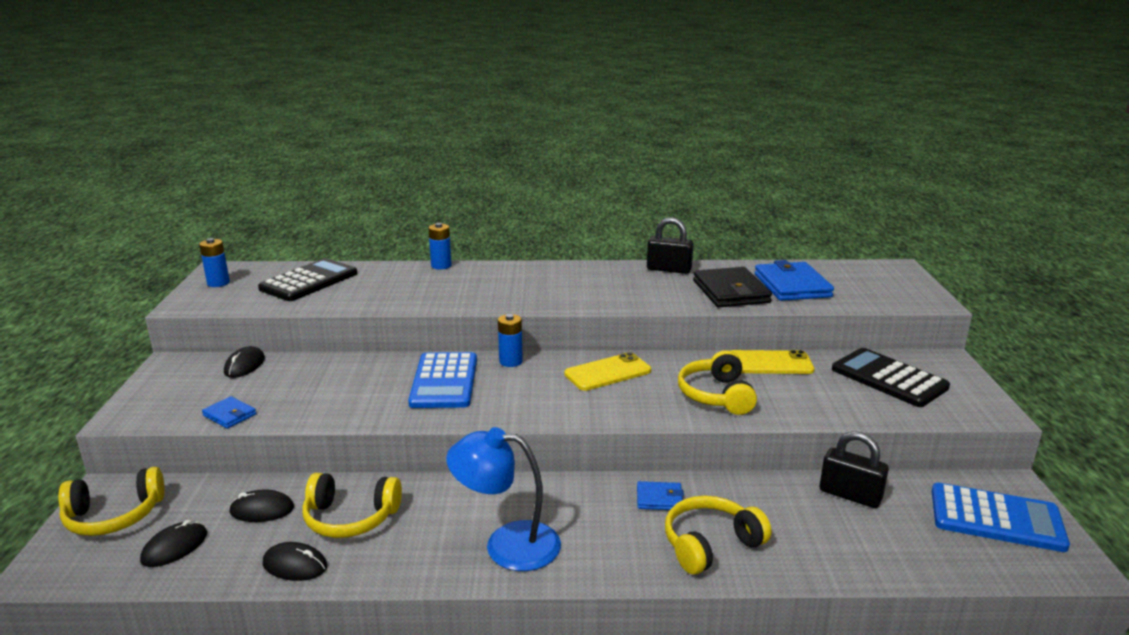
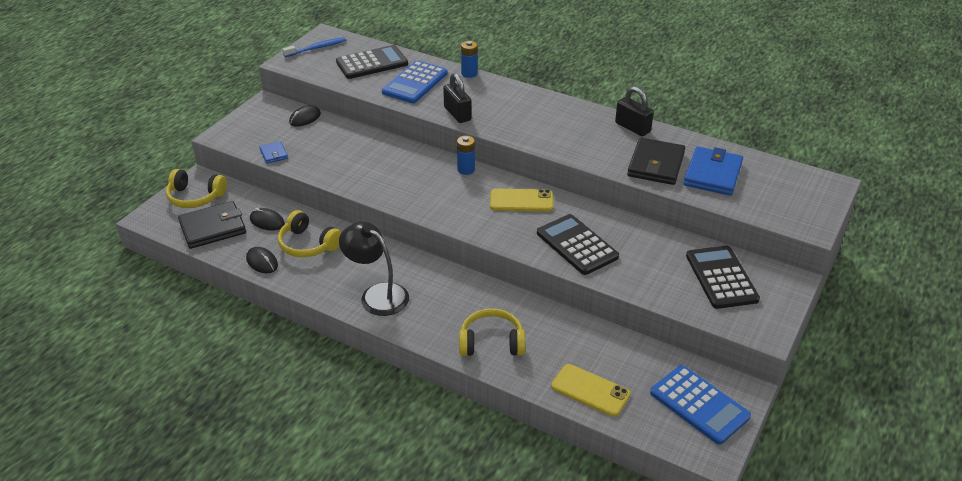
camera: 30 degrees right, 15 degrees up
black mouse [140,520,207,567] -> black wallet [178,201,246,249]
blue battery [199,238,230,287] -> blue toothbrush [283,37,346,57]
blue calculator [408,352,477,408] -> blue calculator moved to [382,60,448,103]
blue lamp [446,427,561,571] -> black lamp [339,221,409,316]
blue wallet [637,481,684,510] -> none
yellow headphones [678,350,757,415] -> black calculator [537,214,619,275]
yellow phone [731,350,815,374] -> yellow phone moved to [551,364,631,417]
black padlock [820,431,889,508] -> black padlock moved to [443,73,471,123]

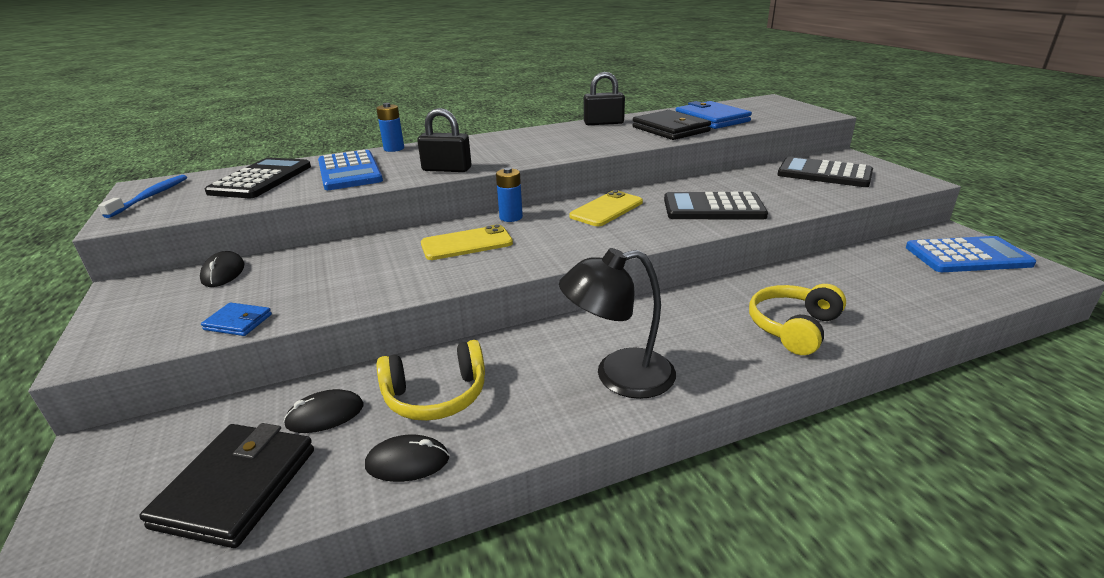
camera: 50 degrees left, 10 degrees down
yellow headphones [166,169,227,208] -> none
yellow phone [551,364,631,417] -> yellow phone moved to [421,224,513,260]

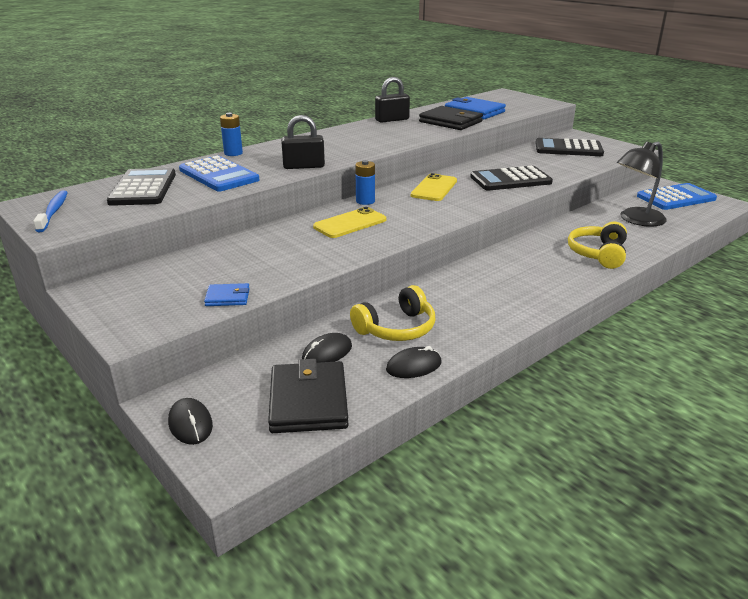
camera: 20 degrees left, 0 degrees up
black mouse [200,251,244,287] -> black mouse moved to [168,398,213,445]
black lamp [559,248,676,399] -> black lamp moved to [617,142,667,227]

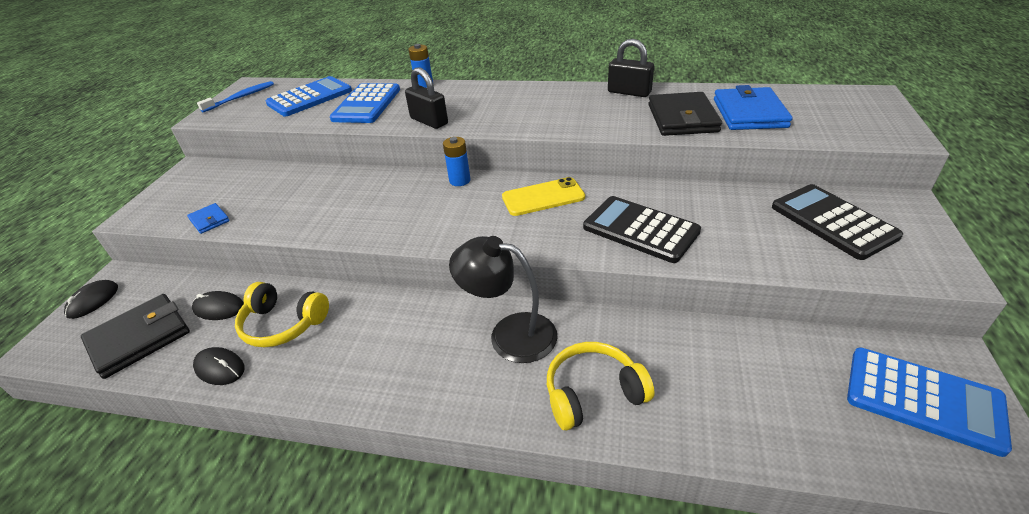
camera: 55 degrees right, 10 degrees up
black calculator [107,168,176,206] -> blue calculator [266,76,352,117]
yellow phone [313,207,386,238] -> none
black lamp [617,142,667,227] -> black lamp moved to [449,236,558,363]

